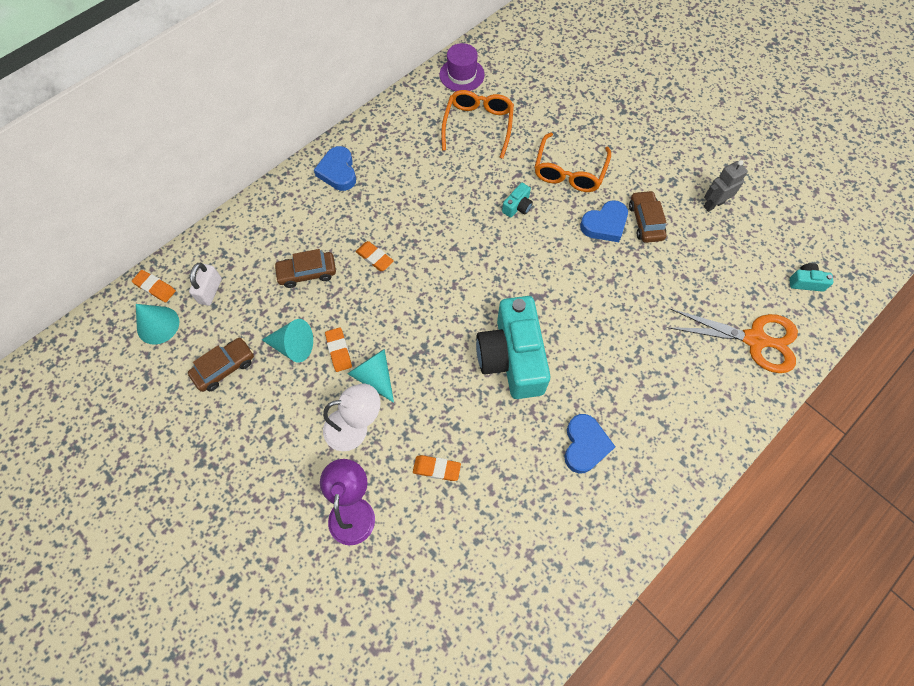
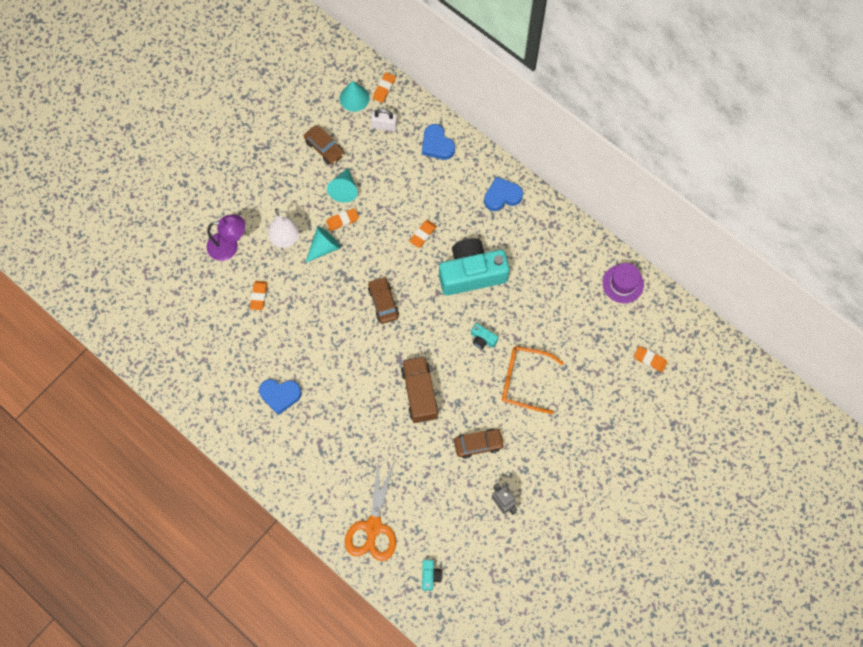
camera: 85 degrees right, 5 degrees up
brown car [274,249,336,288] -> brown car moved to [368,277,399,324]
orange glasses [441,90,514,159] -> none
turquoise camera [476,296,551,399] -> turquoise camera moved to [439,238,510,296]
blue heart [580,200,628,242] -> blue heart moved to [422,124,455,160]
none -> brown truck [401,356,438,423]
none -> orange eraser [634,346,667,372]

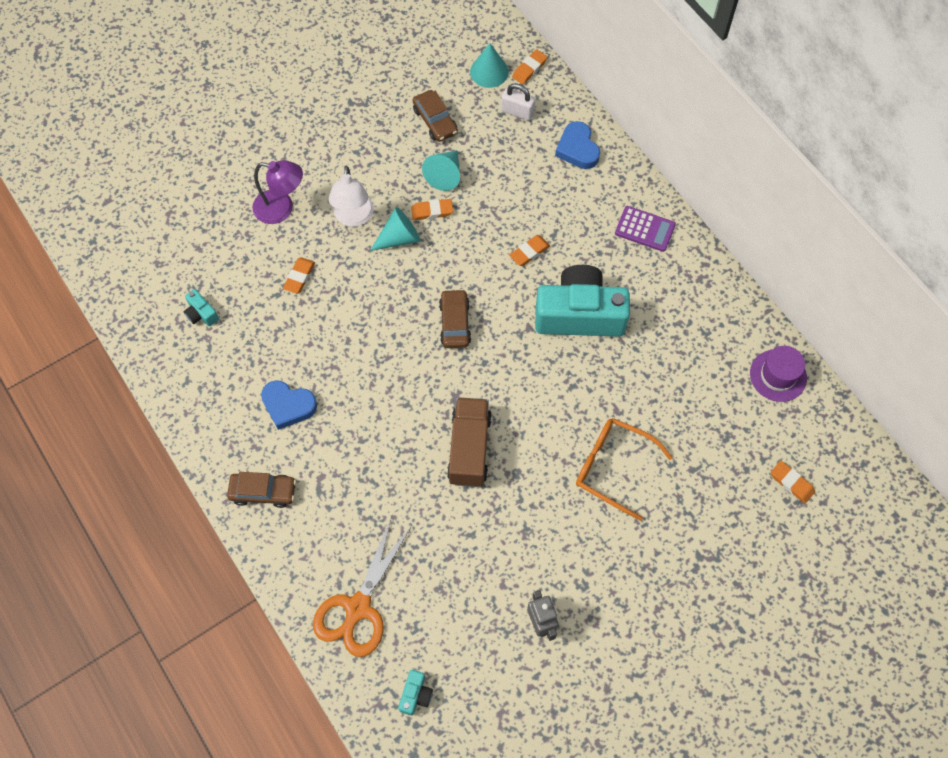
camera: 15 degrees right, 5 degrees down
brown car [454,429,505,459] -> brown car moved to [227,472,296,508]
turquoise camera [471,323,498,349] -> turquoise camera moved to [184,289,219,326]
blue heart [484,177,523,211] -> purple calculator [615,206,676,252]

